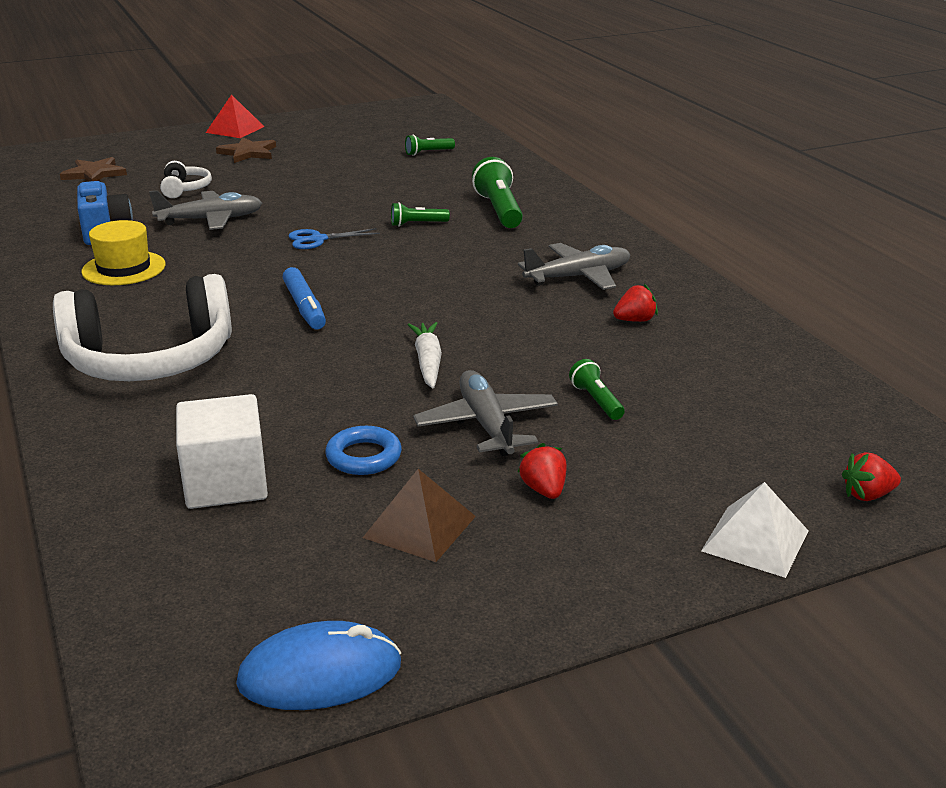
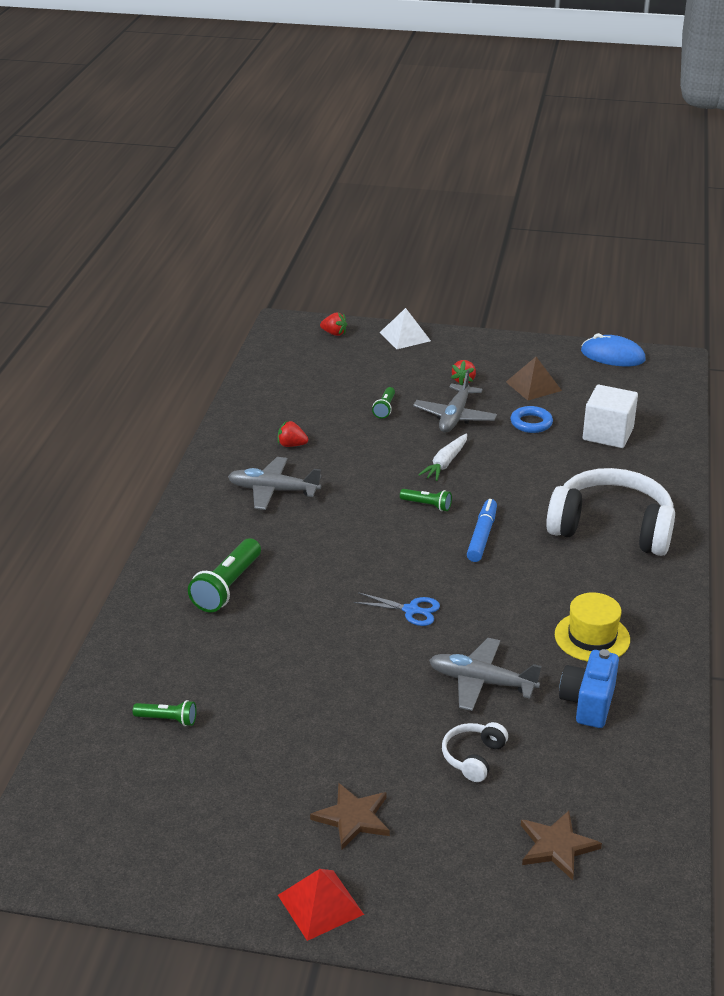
camera: 145 degrees left, 5 degrees up
green flashlight [391,202,450,227] -> green flashlight moved to [400,489,452,511]

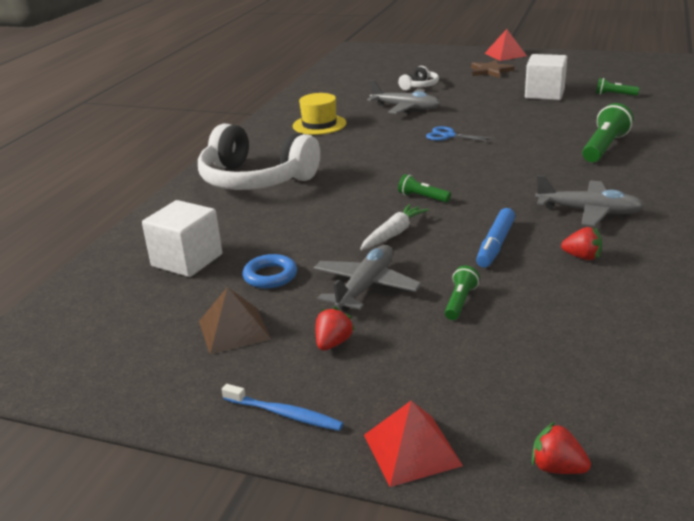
camera: 170 degrees left, 5 degrees down
white pyramid [379,308,431,349] -> red pyramid [364,401,463,487]
blue marker [467,499,497,562] -> blue marker moved to [476,208,515,268]
brown star [521,811,602,880] -> none
blue camera [559,649,619,728] -> none
blue mouse [581,333,646,367] -> none
none -> blue toothbrush [222,384,343,431]
none -> white cube [525,54,567,100]

